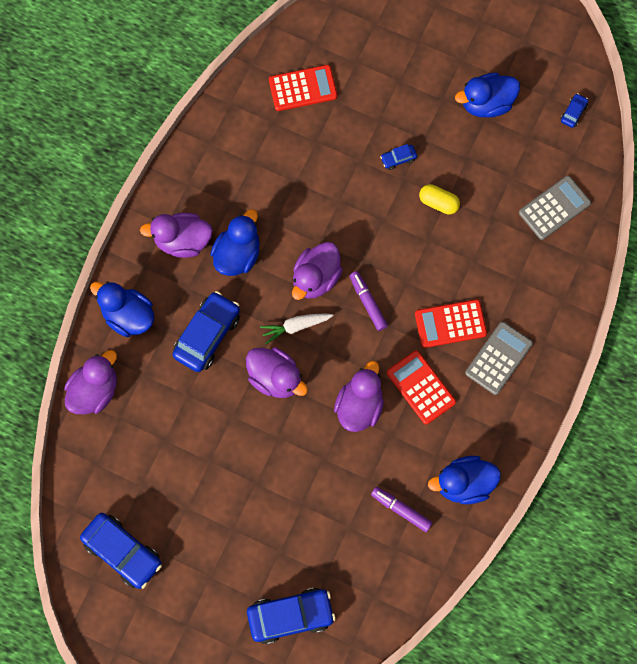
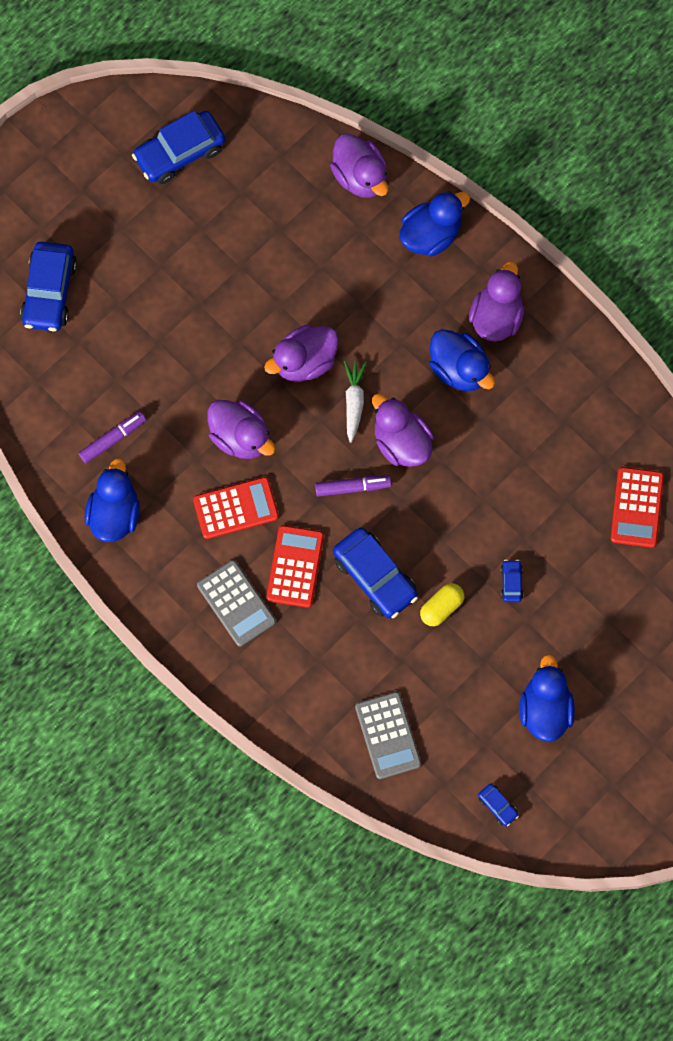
camera: 110 degrees right, 0 degrees up
blue car [172,291,240,372] -> blue car moved to [333,528,418,618]

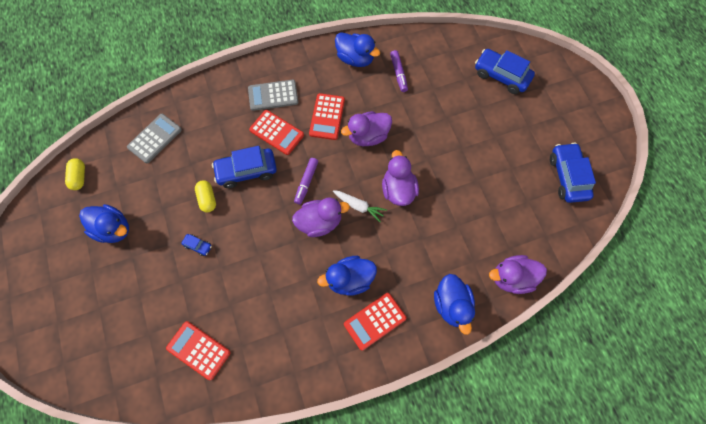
camera: 115 degrees right, 5 degrees down
grey calculator [355,692,421,779] -> grey calculator turned 120 degrees clockwise [127,114,182,163]
purple duck [469,261,524,342] -> red calculator [344,293,406,351]
blue car [478,784,519,826] -> yellow capsule [65,158,85,190]

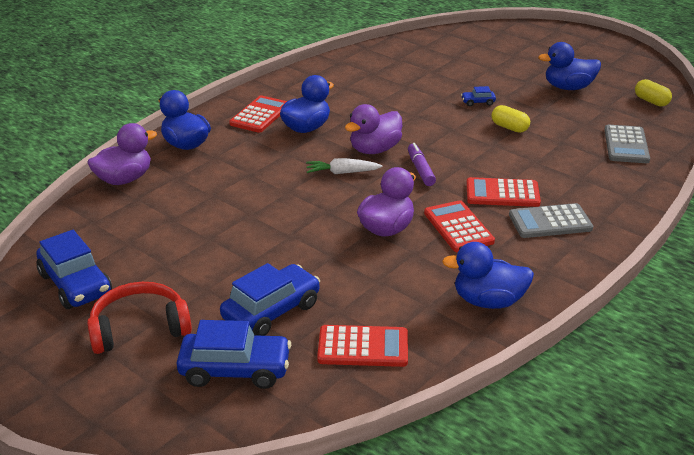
camera: 150 degrees right, 35 degrees down
red calculator [166,321,231,380] -> red calculator moved to [317,325,408,367]
blue car [212,146,277,188] -> blue car moved to [220,263,320,336]
grey calculator [248,80,298,111] -> grey calculator turned 150 degrees counterclockwise [509,203,593,238]
purple duck [382,150,419,206] -> none
purple marker [390,50,408,92] -> none
none -> red headphones [87,282,192,354]

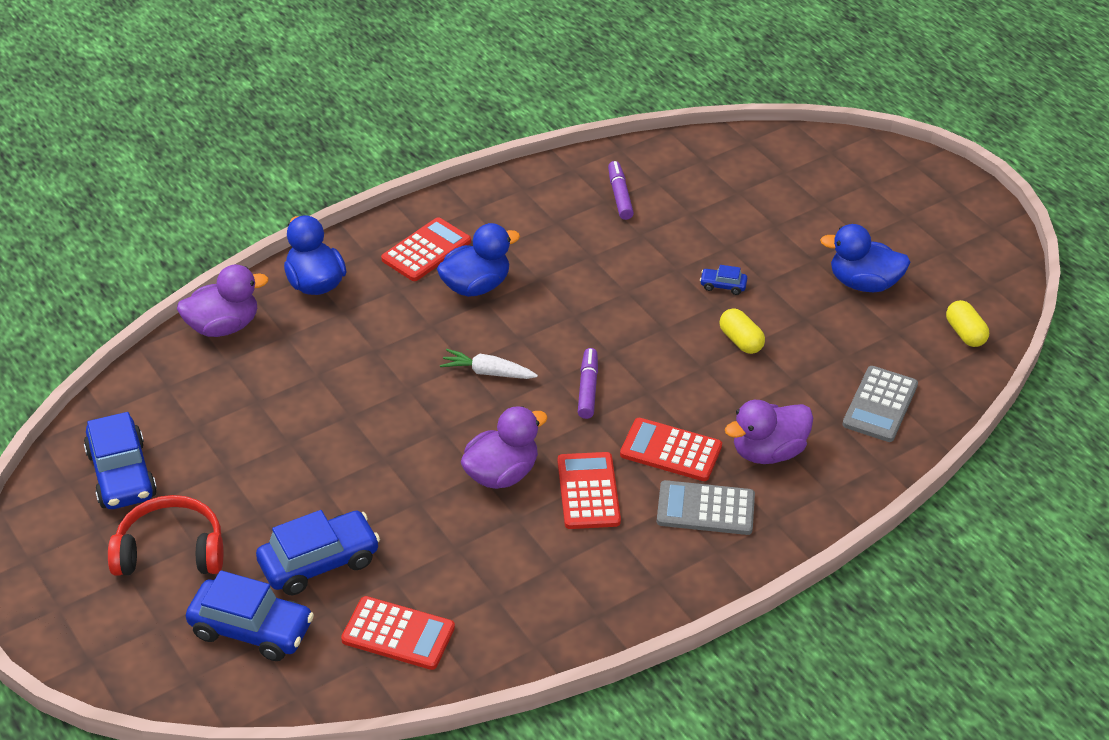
camera: 15 degrees right, 10 degrees up
purple duck [345,104,402,154] -> purple duck moved to [725,400,813,464]
blue duck [442,242,534,309] -> none
none -> purple marker [608,161,634,220]

